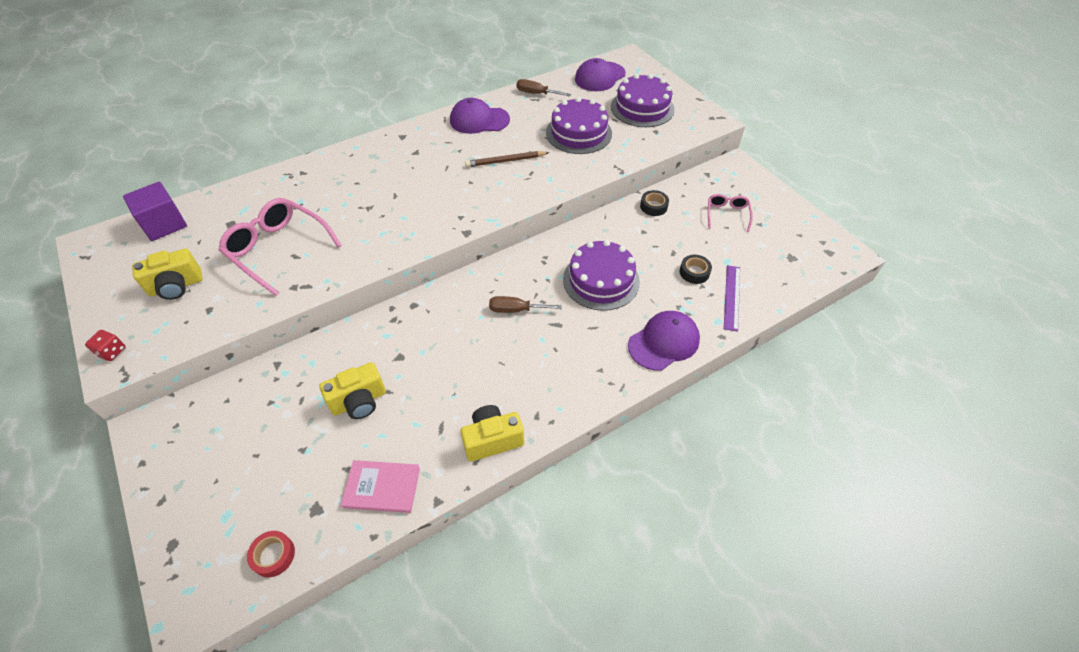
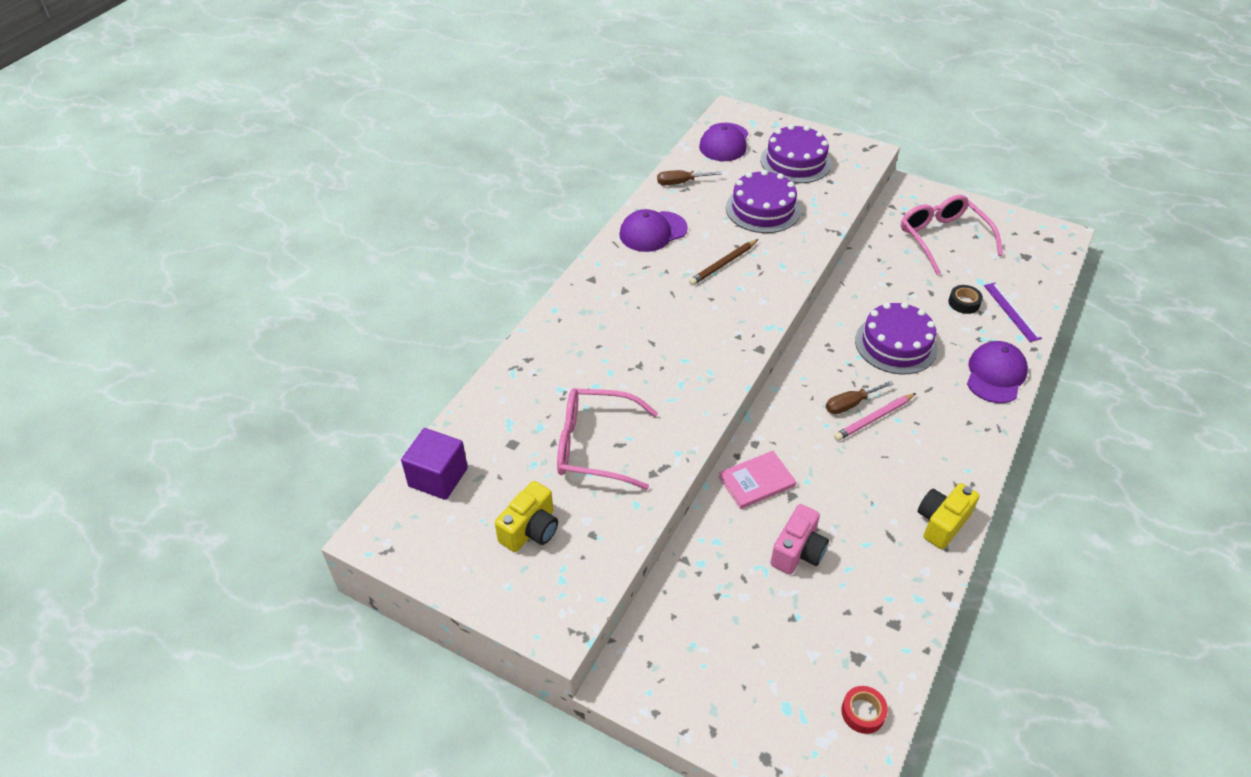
camera: 30 degrees left, 5 degrees down
red dice [85,330,126,361] -> none
yellow camera [319,362,386,419] -> pink camera [770,504,829,574]
pink book [341,460,420,513] -> pink book moved to [718,451,796,509]
black tape [640,190,669,216] -> none
pink glasses [708,194,753,232] -> pink glasses [901,195,1003,275], size x1.87
none -> pink pencil [834,393,916,441]

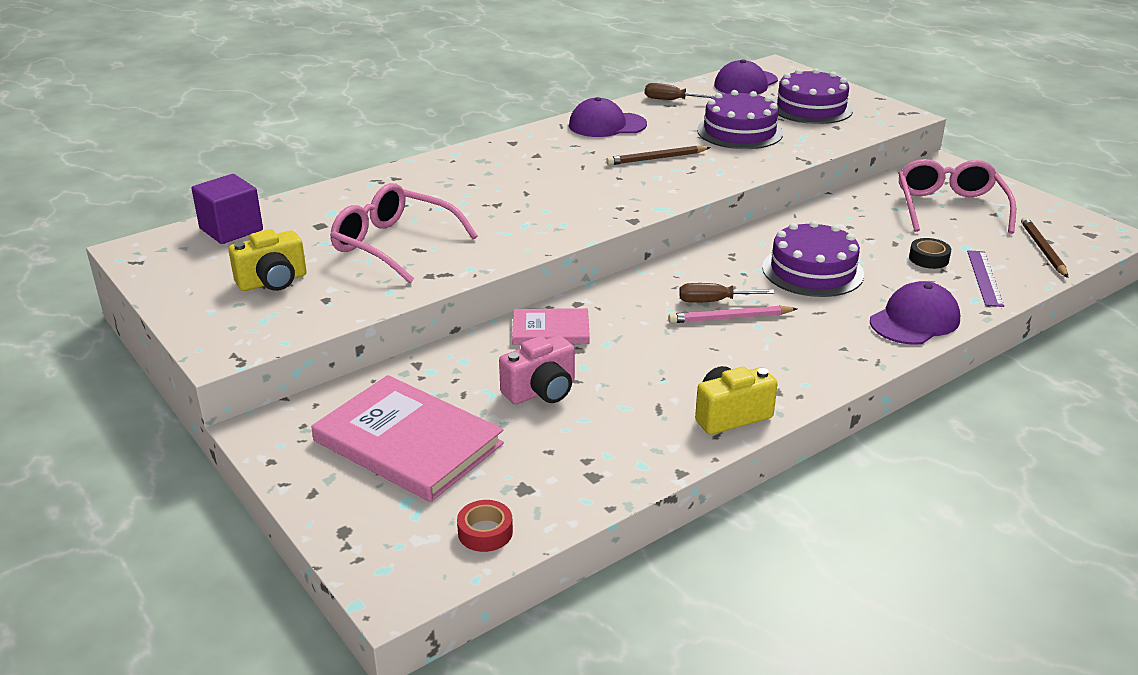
camera: 25 degrees right, 15 degrees down
none -> pink book [311,375,504,502]
none -> brown pencil [1021,217,1068,278]

